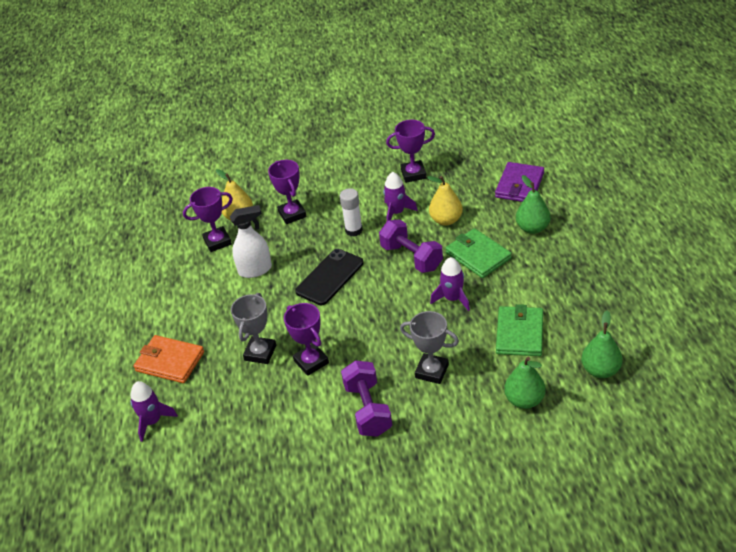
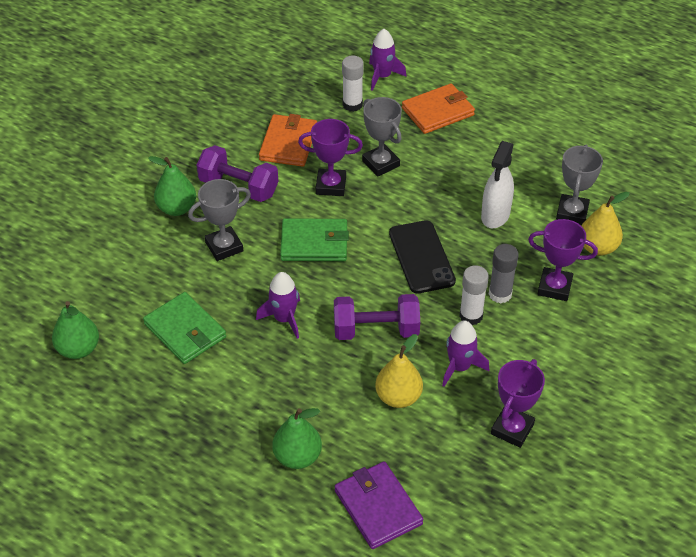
camera: 125 degrees right, 5 degrees up
purple trophy [183,187,233,252] -> grey trophy [556,144,603,225]
green wallet [446,228,512,278] -> green wallet moved to [280,218,349,261]
green pear [504,357,545,409] -> green pear moved to [148,156,196,216]
none -> orange wallet [259,114,317,167]
none -> white glue stick [342,55,364,112]
none -> grey glue stick [489,244,519,303]

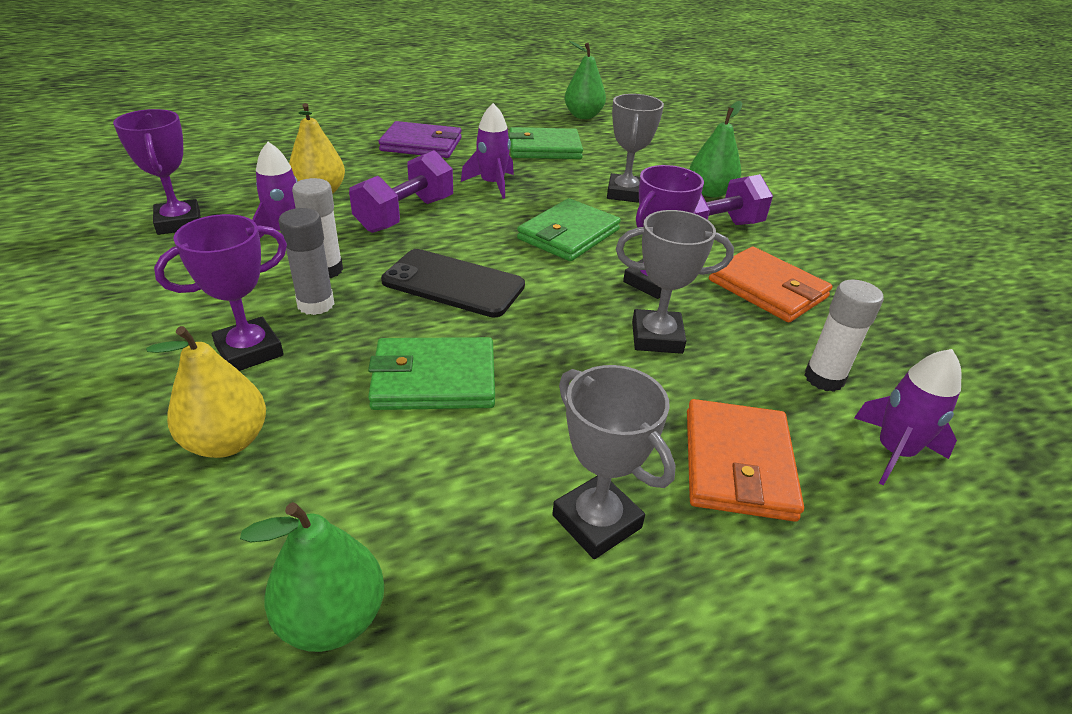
camera: 125 degrees right, 10 degrees down
green pear [272,408,322,469] -> green pear moved to [240,502,384,652]
purple wallet [335,461,423,549] -> purple wallet moved to [379,121,462,158]
white spray bottle [481,141,514,228] -> green wallet [368,337,495,410]
grey trophy [556,144,603,225] -> grey trophy moved to [552,365,676,559]

